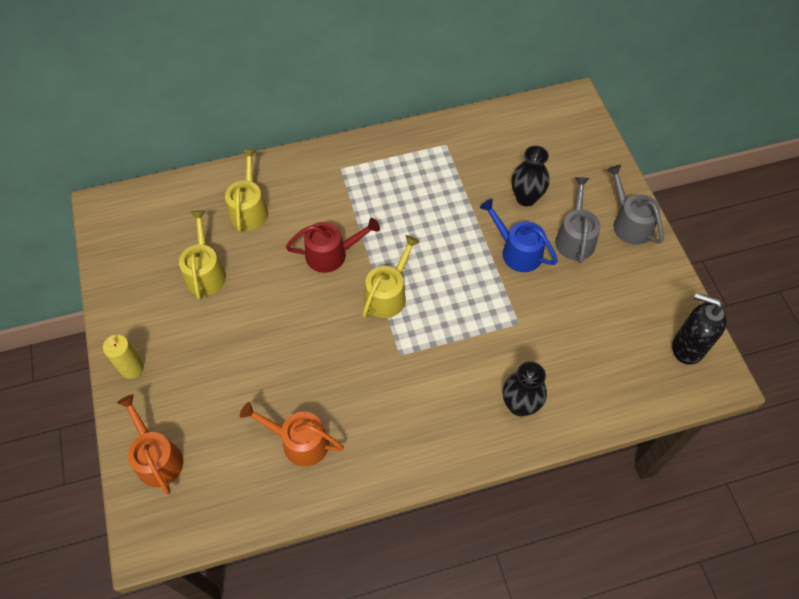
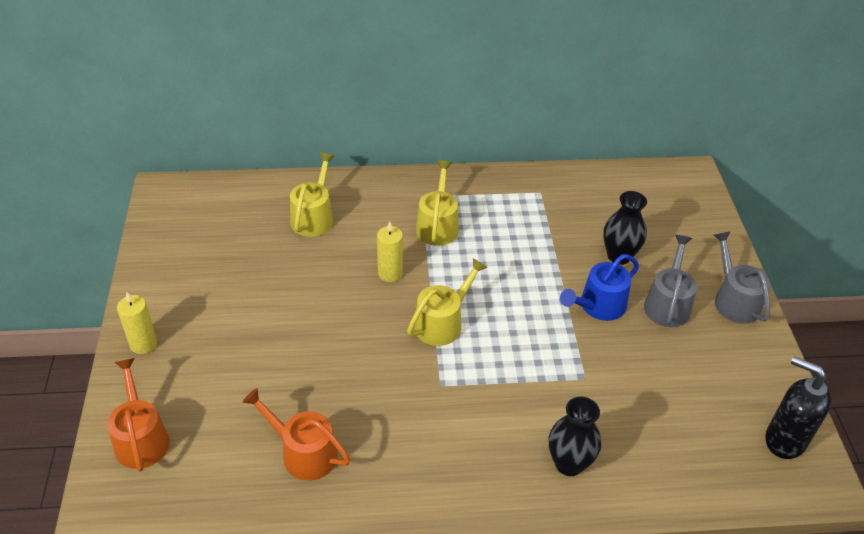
camera: 10 degrees right, 15 degrees down
yellow watering can [179,210,226,300] -> yellow watering can moved to [416,160,459,246]
red watering can [286,218,380,273] -> yellow candle [377,221,403,282]
blue watering can [480,199,558,272] -> blue watering can turned 90 degrees counterclockwise [560,254,639,321]

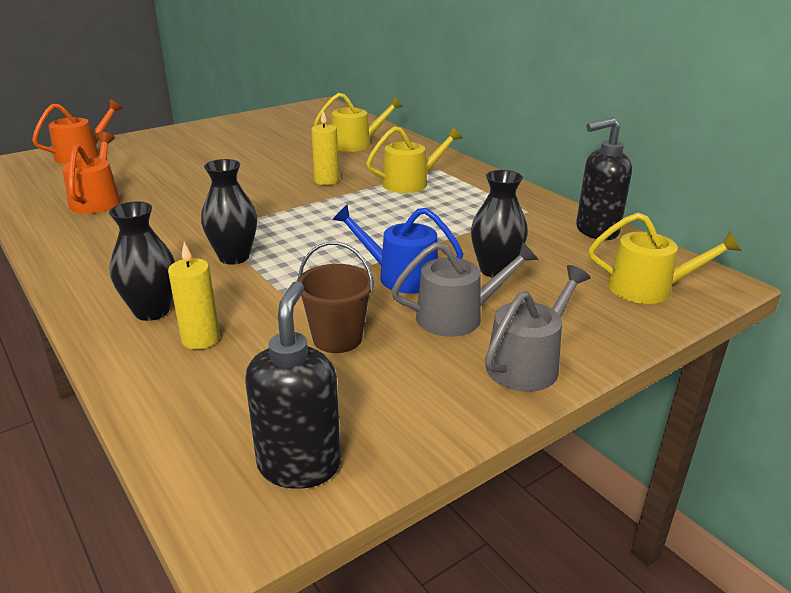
camera: 60 degrees right, 15 degrees down
yellow candle [117,292,157,354] -> yellow candle moved to [168,242,220,350]
yellow watering can [407,258,488,346] -> yellow watering can moved to [589,213,742,304]
none -> black vase [201,159,257,265]
none -> brown bucket [297,242,374,353]
none -> black soap dispenser [576,118,632,240]

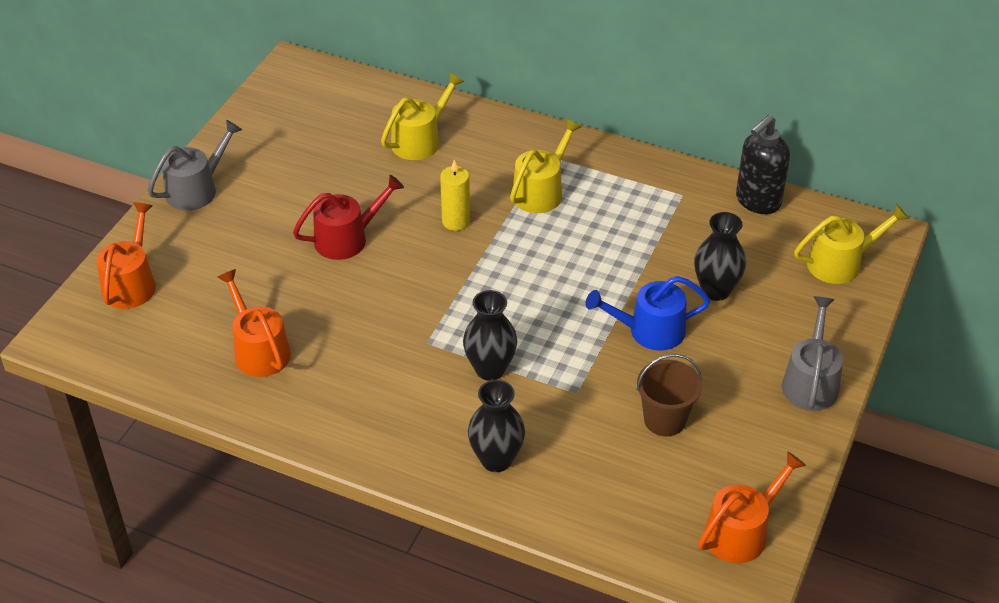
camera: 30 degrees left, 15 degrees up
yellow candle [168,242,220,350] -> none
black soap dispenser [245,281,341,489] -> orange watering can [698,451,806,563]
grey watering can [391,242,539,337] -> grey watering can moved to [148,120,242,211]
none -> red watering can [293,175,404,260]

